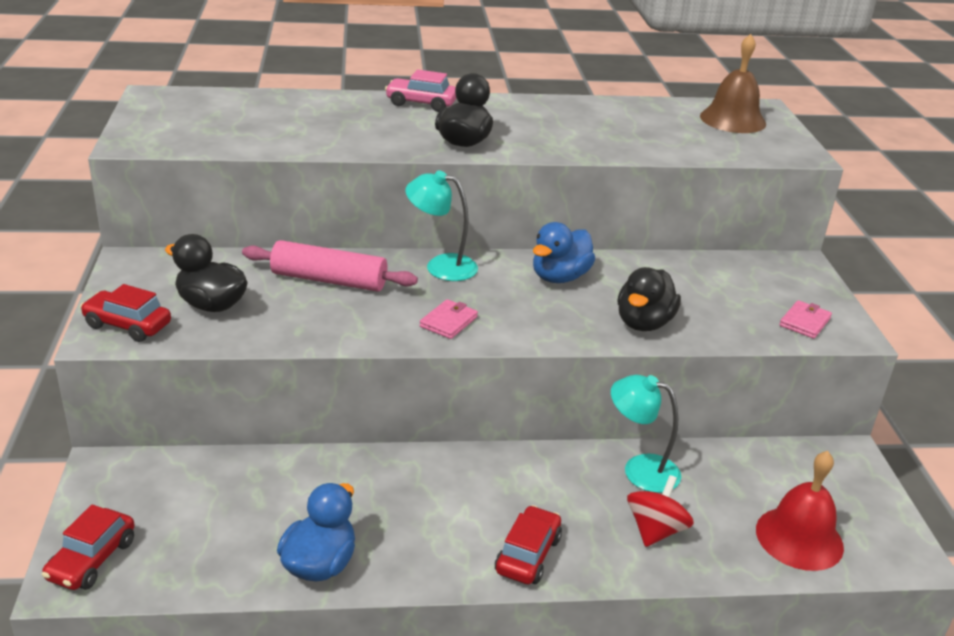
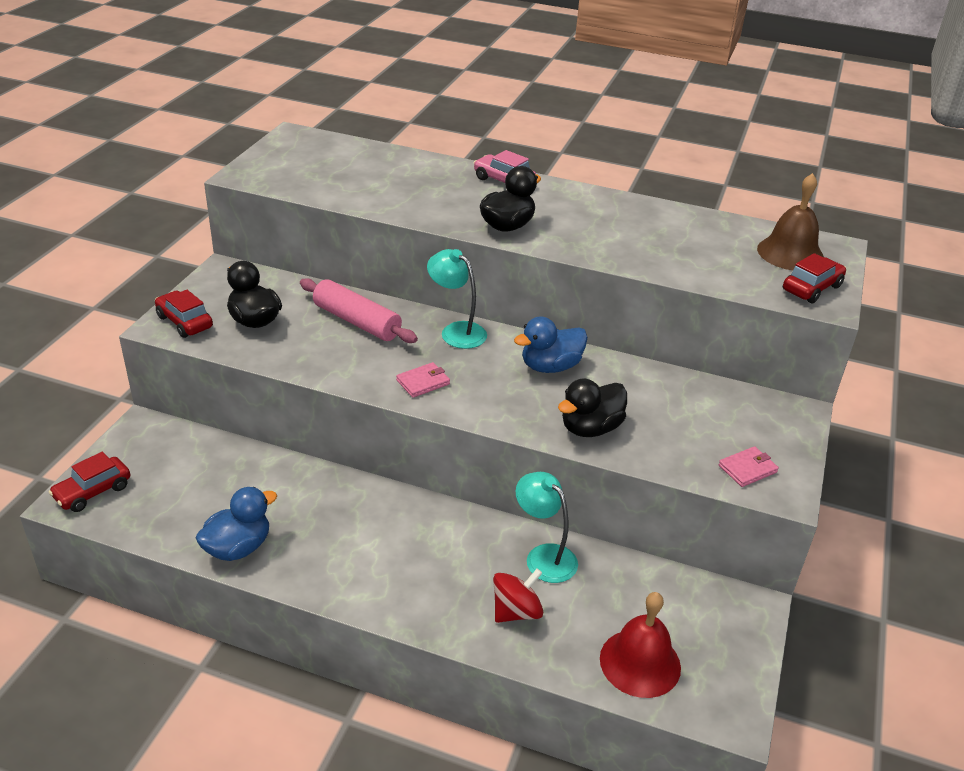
camera: 25 degrees right, 5 degrees up
red car [495,505,562,584] -> red car moved to [783,253,846,303]

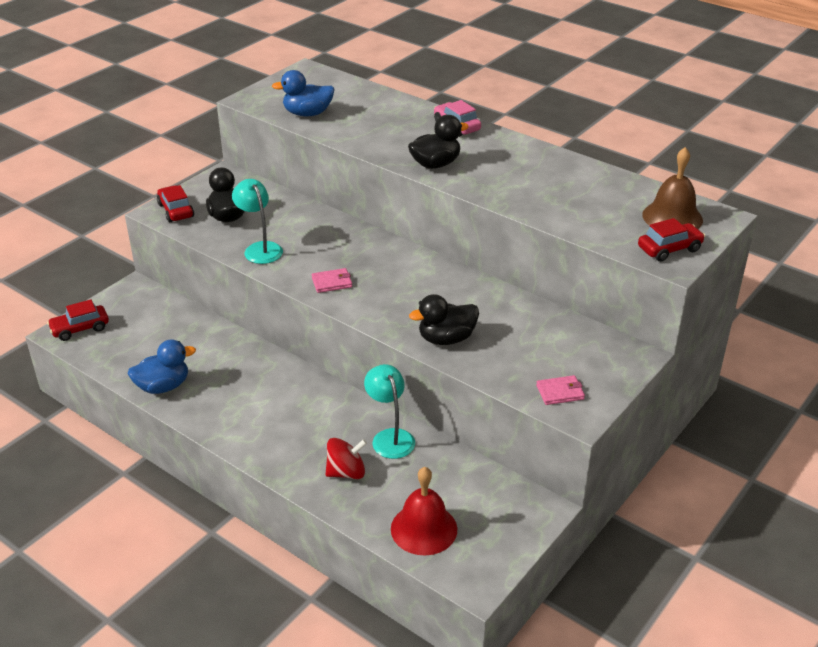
camera: 20 degrees right, 0 degrees up
pink rolling pin [300,278,418,343] -> none
turquoise lamp [427,249,487,349] -> turquoise lamp moved to [232,179,283,264]
blue duck [514,317,588,373] -> blue duck moved to [272,70,335,116]

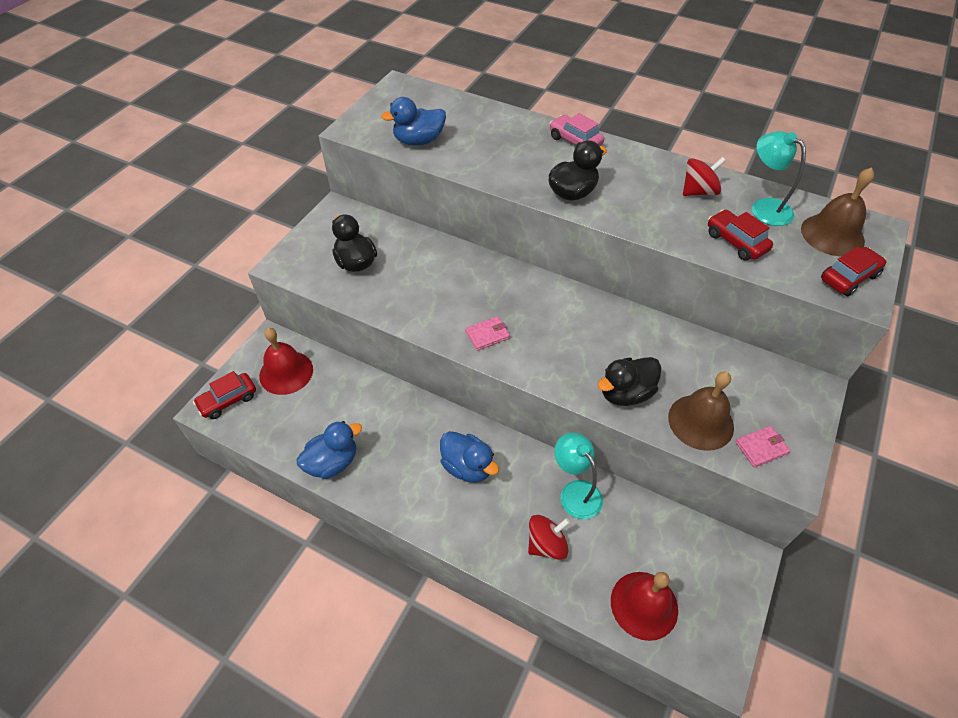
camera: 10 degrees left, 15 degrees up
red car [157,185,194,222] -> red car moved to [708,209,773,260]
turquoise lamp [232,179,283,264] -> turquoise lamp moved to [752,131,806,226]
none -> red bell [259,328,313,395]
none -> blue duck [440,431,499,483]
none -> brown bell [668,371,734,451]
none -> red spinning top [683,157,726,196]

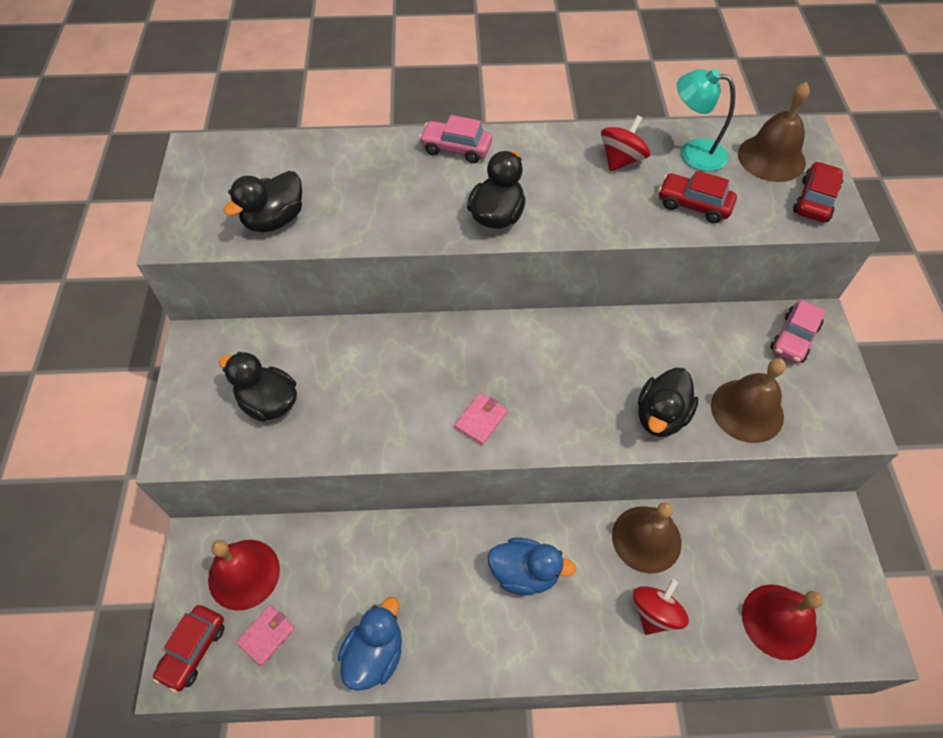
camera: 30 degrees left, 5 degrees up
blue duck [381,97,446,146] -> black duck [223,171,302,232]
turquoise lamp [554,432,603,519] -> brown bell [612,502,682,574]
pink wallet [735,426,790,467] -> pink wallet moved to [236,605,295,666]
none -> pink car [770,300,826,363]

